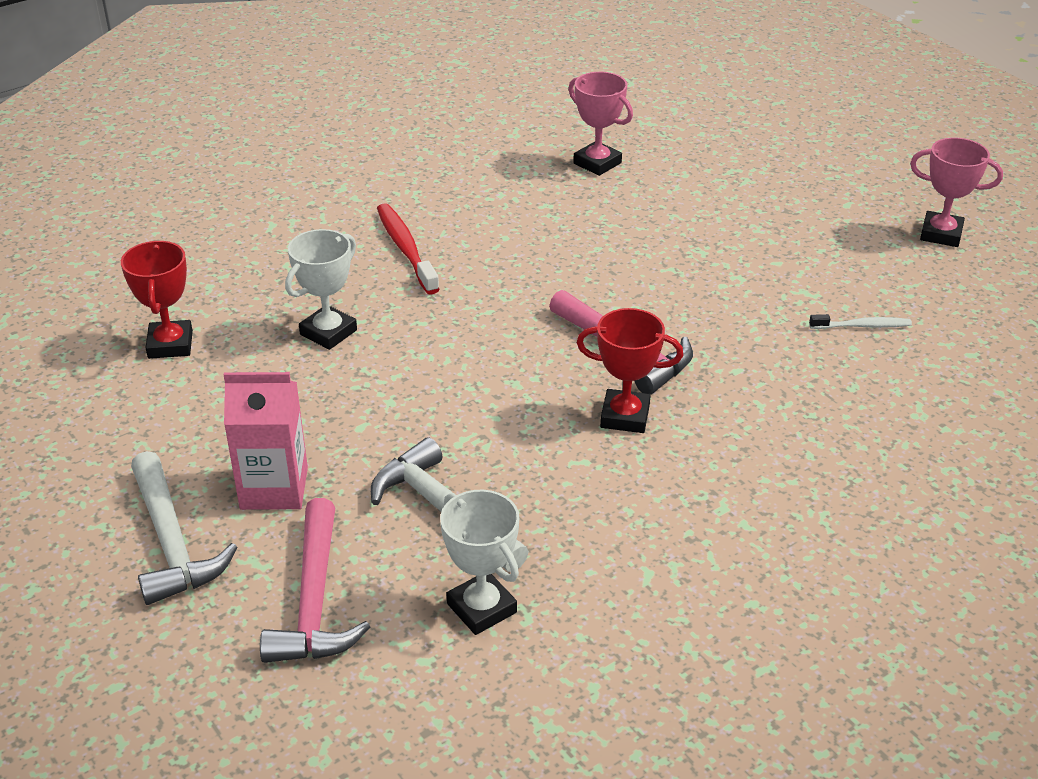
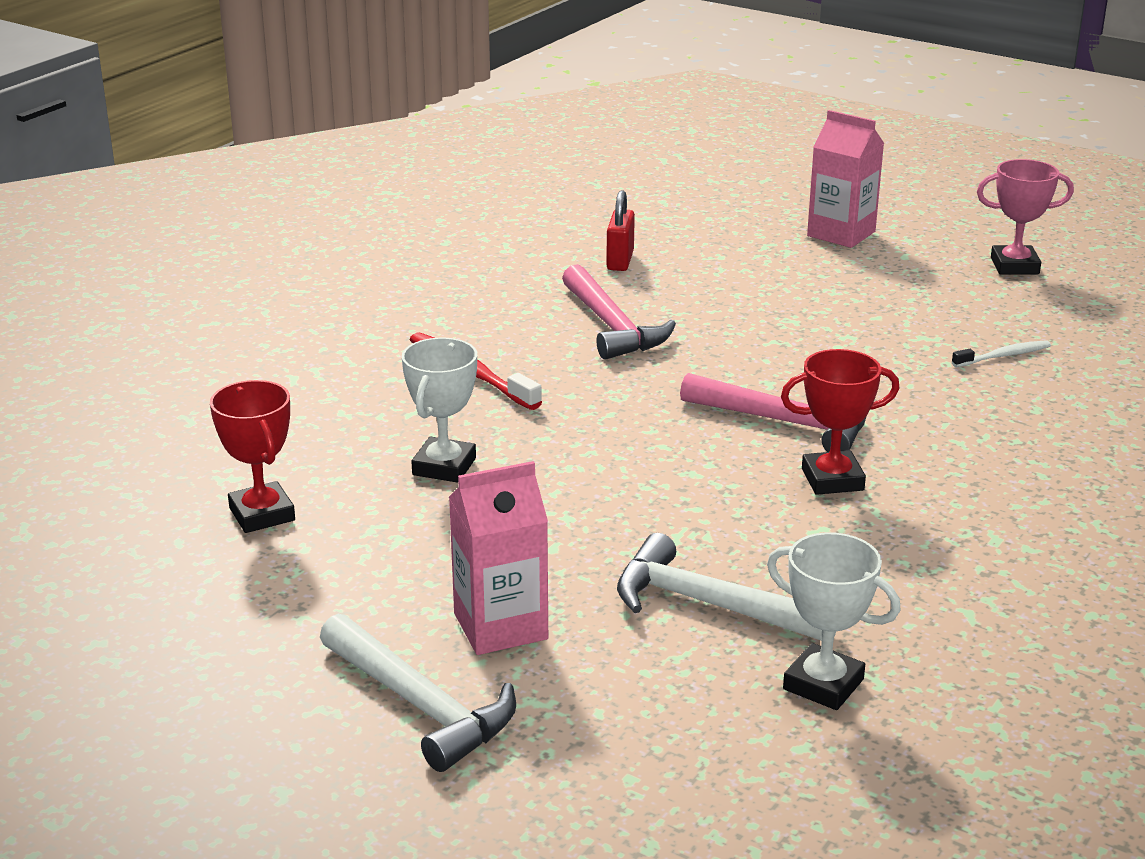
camera: 20 degrees left, 10 degrees down
pink hammer [260,498,370,663] -> pink hammer moved to [562,264,676,360]
pink trophy [568,72,633,176] -> red padlock [606,190,635,271]
none -> pink carton [807,110,884,248]

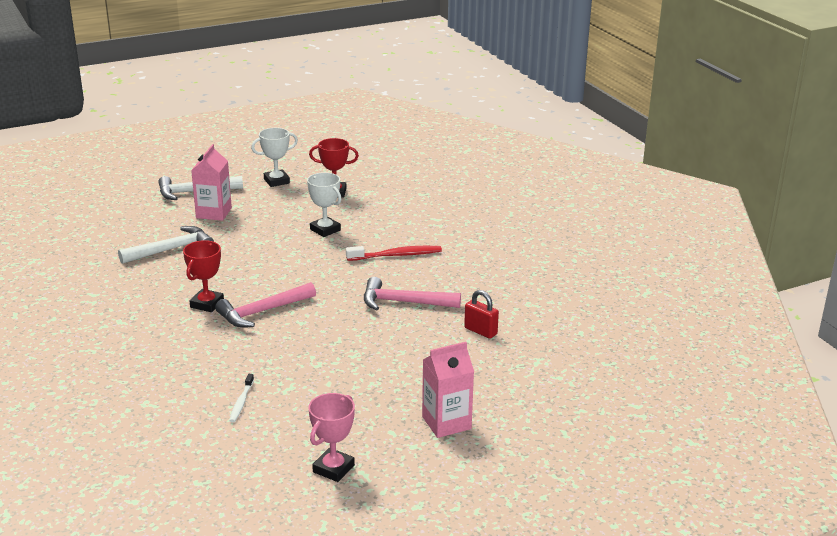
camera: 120 degrees right, 0 degrees up
white trophy [767,532,901,710] -> white trophy moved to [251,128,298,187]

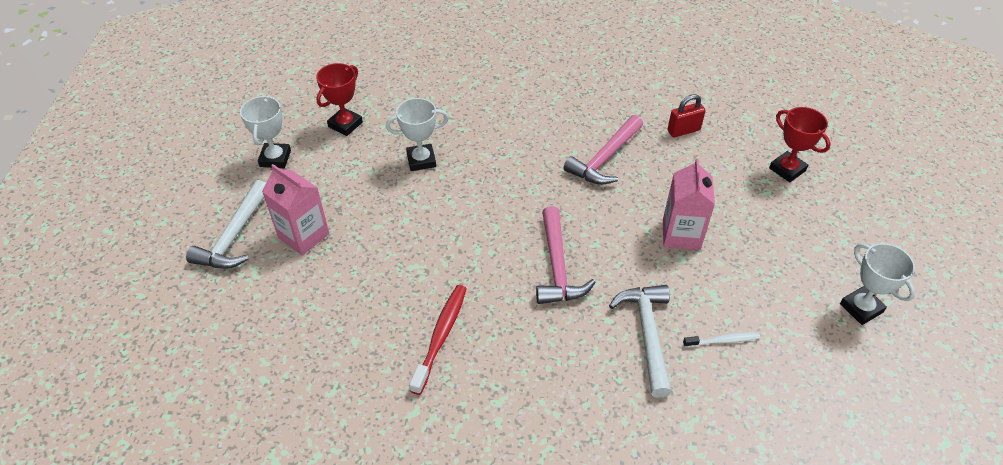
camera: 60 degrees left, 20 degrees up
white hammer [118,226,214,264] -> white hammer moved to [609,285,672,398]
red trophy [183,240,224,312] -> red trophy moved to [769,107,831,182]
white toothbrush [229,374,254,422] -> white toothbrush turned 45 degrees counterclockwise [683,332,760,347]
pink trophy [308,393,355,482] -> white trophy [840,243,915,325]
red toothbrush [346,246,442,261] -> red toothbrush moved to [409,285,467,395]
pink carton [422,342,474,438] -> pink carton moved to [663,158,715,250]

